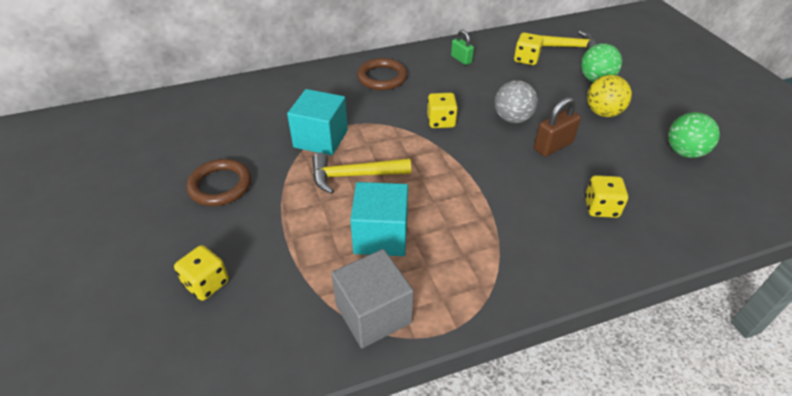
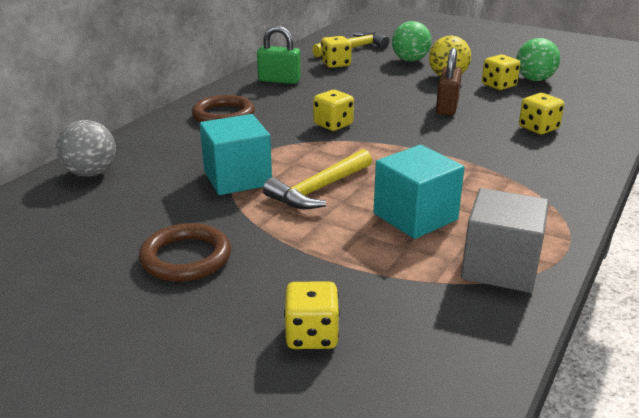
camera: 40 degrees left, 15 degrees down
green padlock [451,30,474,65] -> green padlock [257,26,301,84], size x1.51
grey ball [495,80,538,123] -> grey ball moved to [56,120,116,177]
none -> yellow dice [482,55,520,90]

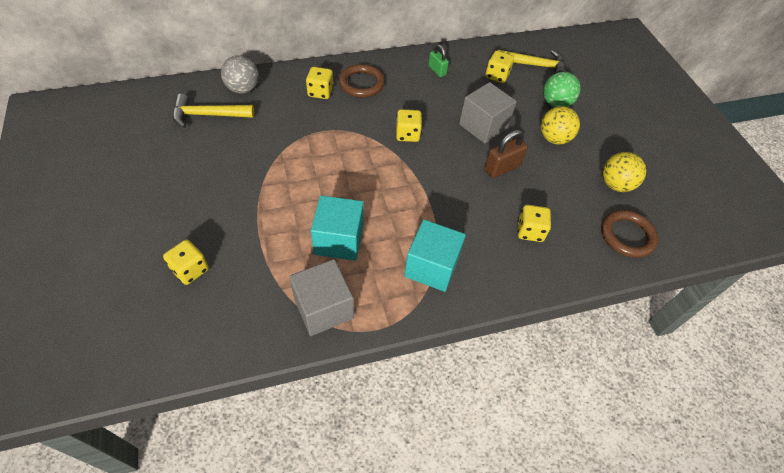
camera: 40 degrees right, 25 degrees up
brown ring [139,223,231,282] -> brown ring moved to [601,210,658,258]
turquoise cube [200,114,272,195] -> turquoise cube moved to [404,220,466,292]
green padlock [257,26,301,84] -> green padlock [428,44,449,77], size x0.66
yellow hammer [263,149,372,209] -> yellow hammer moved to [173,94,254,128]
yellow dice [482,55,520,90] -> yellow dice moved to [306,67,333,99]
green ball [516,38,560,81] -> yellow ball [603,152,646,192]
none -> grey cube [459,82,517,144]

